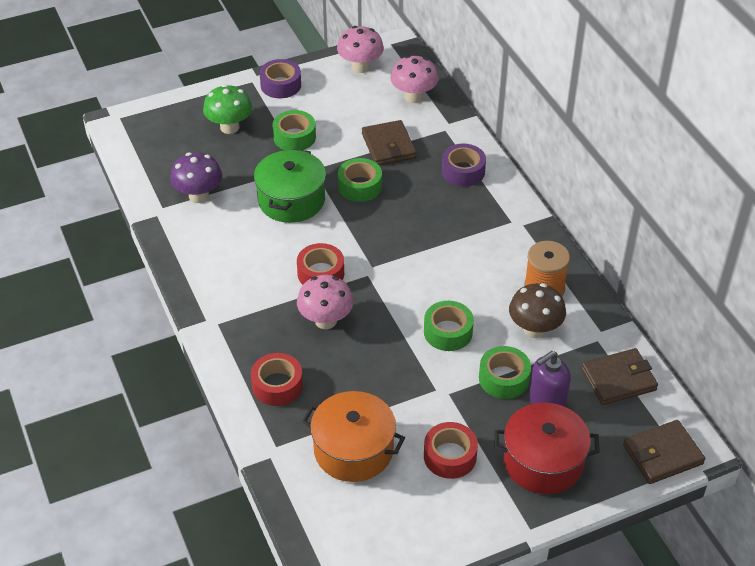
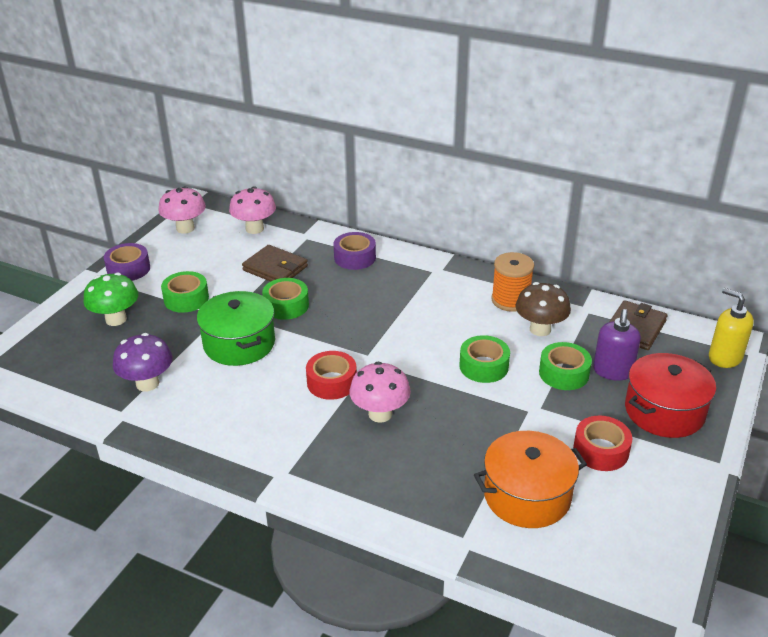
camera: 40 degrees left, 10 degrees down
red tape [251,353,303,406] -> none
brown wallet [623,420,705,484] -> yellow soap dispenser [709,288,754,368]

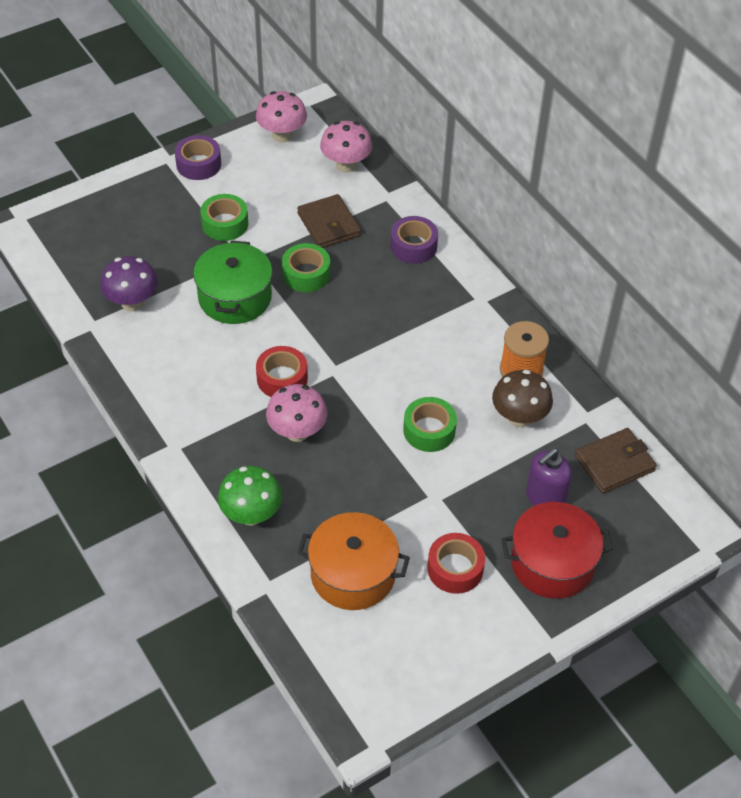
camera: 30 degrees right, 15 degrees up
green mushroom [84,273,138,326] -> green mushroom moved to [218,466,282,526]
green tape [539,342,592,390] -> none
yellow soap dispenser [709,288,754,368] -> none

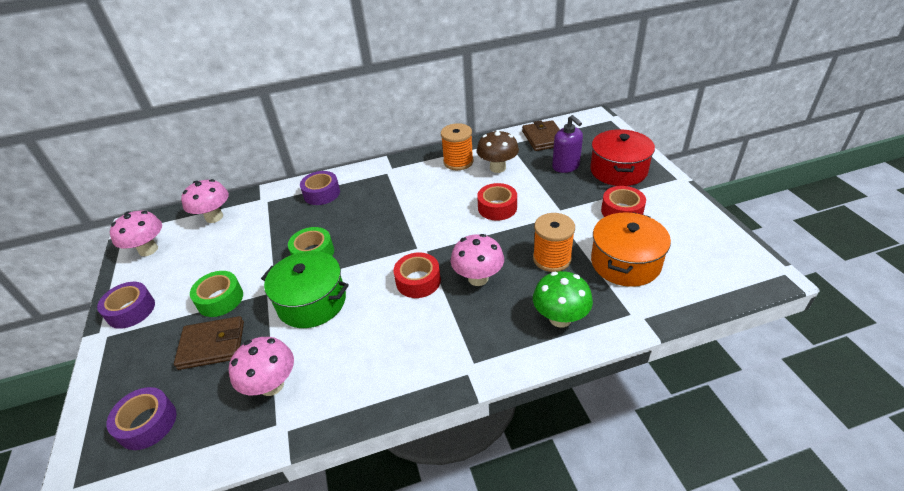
camera: 70 degrees left, 10 degrees down
purple mushroom [100,256,158,311] -> pink mushroom [229,337,294,396]
brown wallet [297,194,361,248] -> brown wallet moved to [174,316,244,370]
green tape [403,397,457,452] -> red tape [477,183,517,221]
none -> purple tape [106,387,177,450]
none -> orange spool [533,213,575,272]

